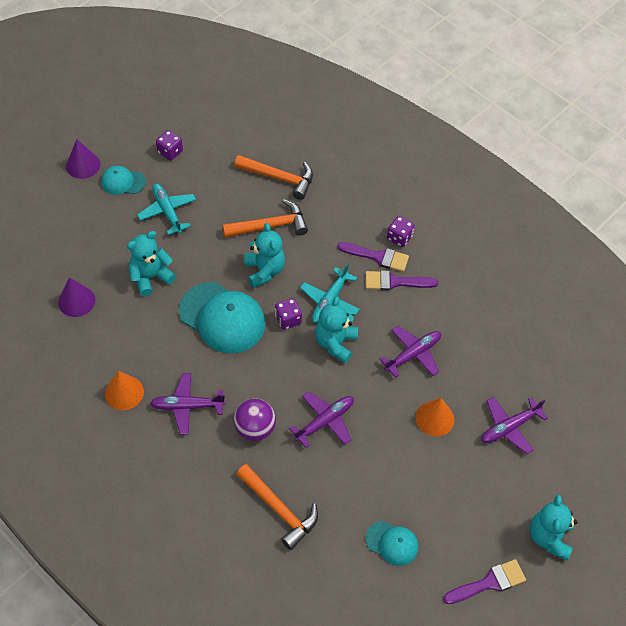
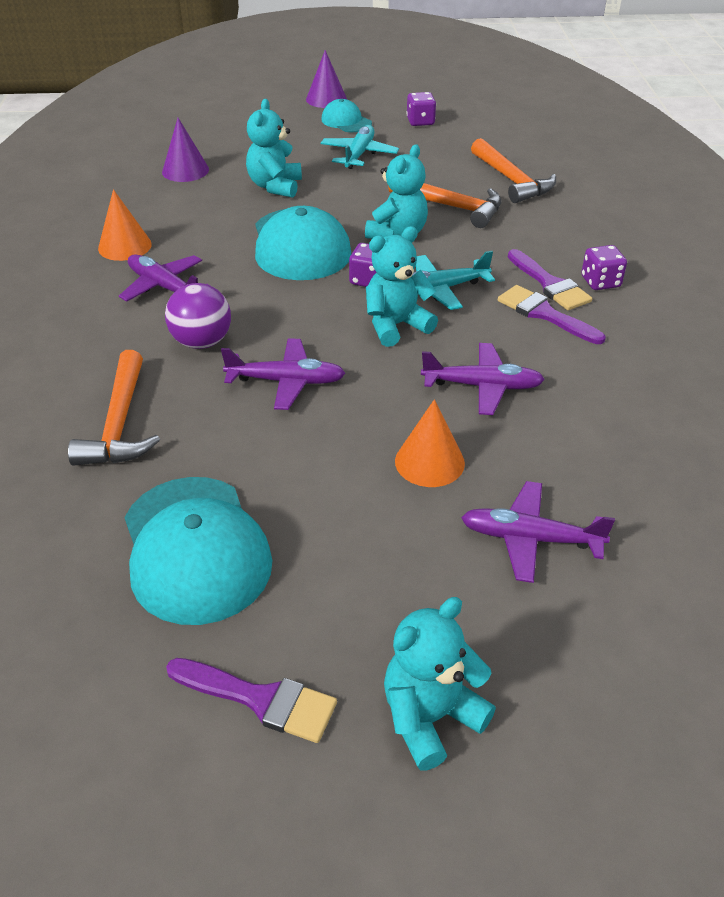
camera: 45 degrees right, 15 degrees down
turquoise teddy bear [127,231,176,296] -> turquoise teddy bear turned 90 degrees counterclockwise [246,99,302,198]
turquoise cap [366,521,418,566] -> turquoise cap [124,477,273,625], size x1.90

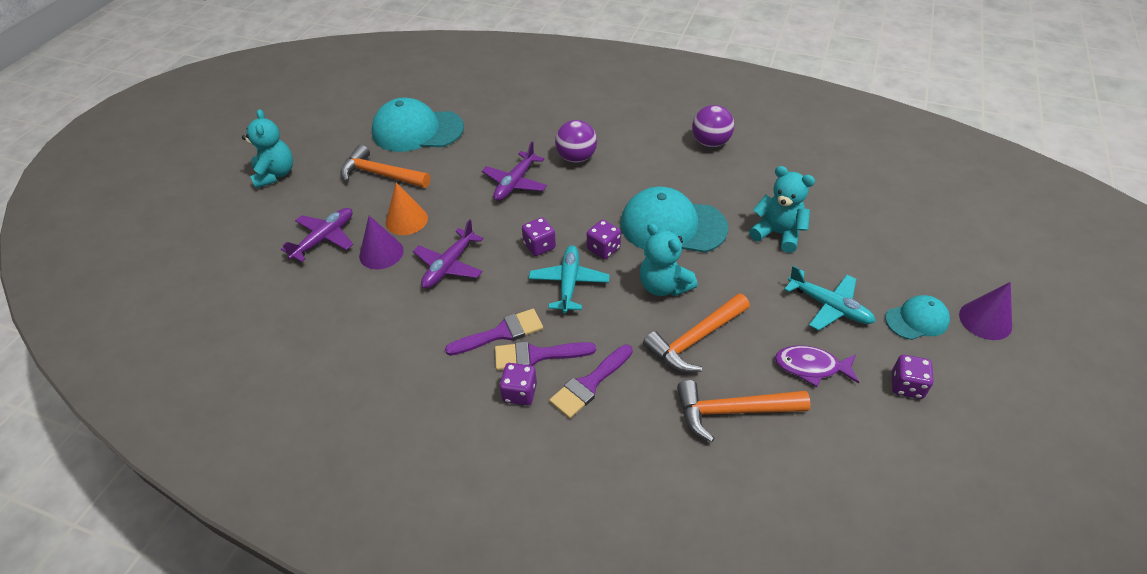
camera: 115 degrees right, 5 degrees up
orange hammer [68,350,160,466] -> orange hammer moved to [340,145,430,188]
orange cone [98,189,152,261] -> purple ball [692,105,734,147]
purple plane [119,254,211,302] -> none
purple cone [162,118,209,182] -> purple cone moved to [359,215,404,269]
purple brush [166,658,337,743] -> purple brush moved to [549,345,633,419]
turquoise teddy bear [366,226,438,347] -> purple dice [522,217,556,256]
none -> purple fish [775,345,859,387]

